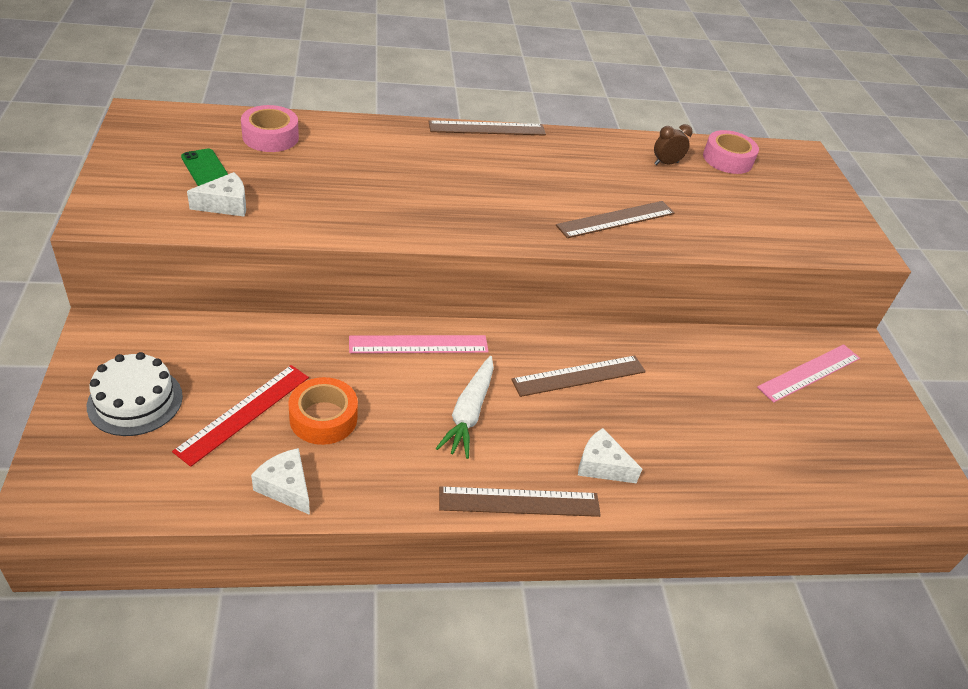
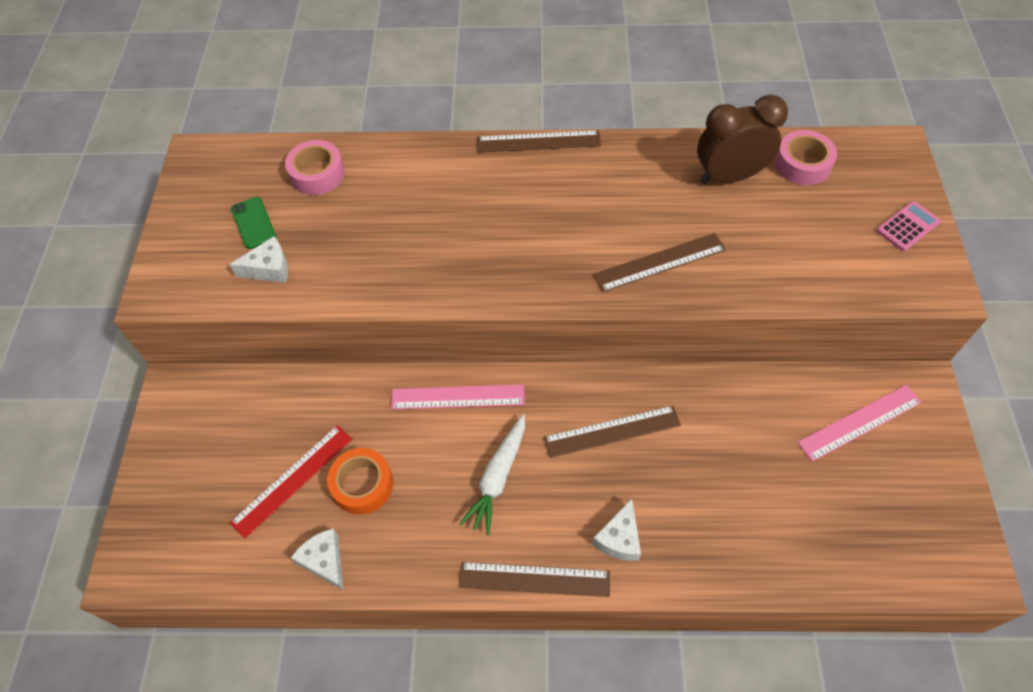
camera: 15 degrees right, 15 degrees up
white cake [87,352,183,436] -> none
white cheese [578,428,642,483] -> white cheese turned 105 degrees counterclockwise [592,499,641,561]
brown clock [654,124,693,165] -> brown clock [697,95,788,184], size x2.07
none -> pink calculator [877,201,941,251]

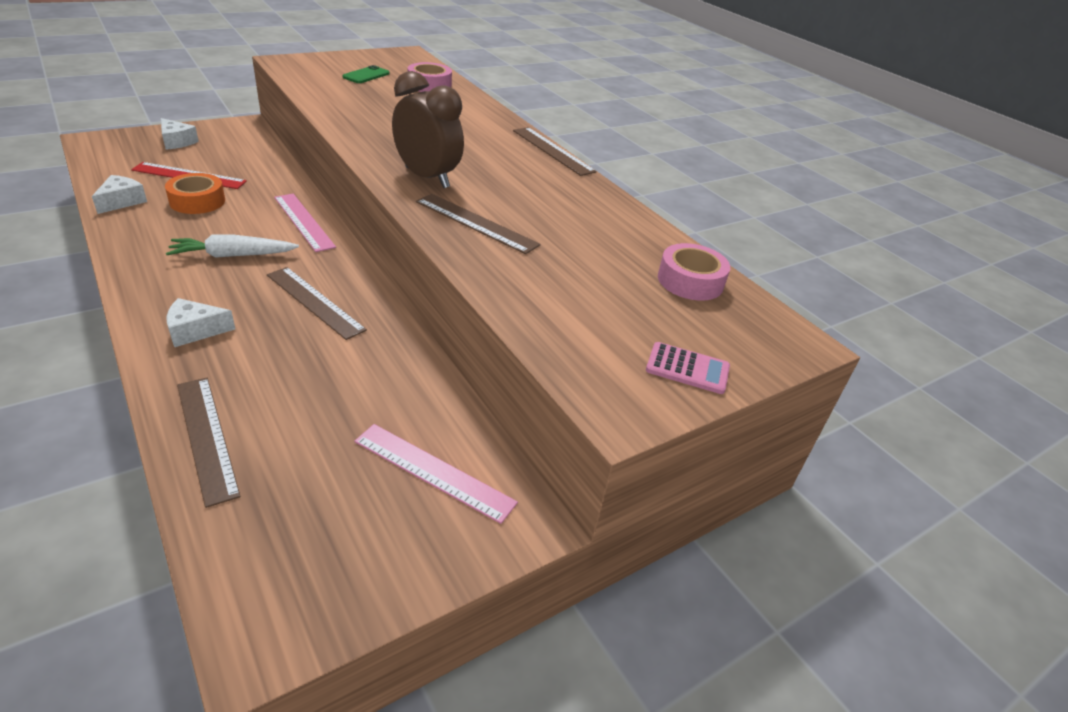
camera: 50 degrees right, 20 degrees down
white cheese [229,236,288,283] -> white cheese moved to [161,118,199,150]
brown ruler [459,562,610,597] -> brown ruler moved to [177,378,241,508]
brown clock [697,95,788,184] -> brown clock moved to [392,71,464,188]

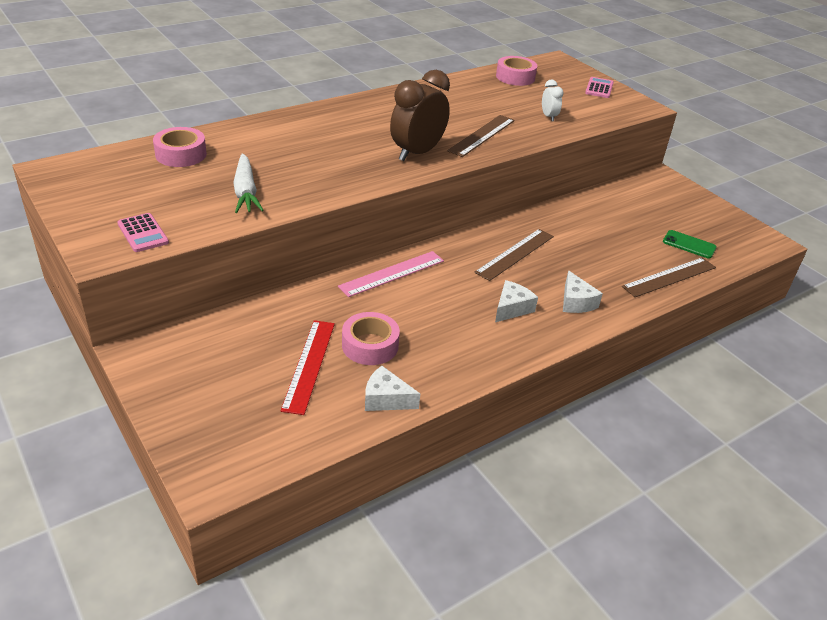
camera: 90 degrees left, 0 degrees up
white cheese [161,118,199,150] -> white cheese moved to [495,280,538,322]
orange tape [165,173,225,214] -> pink tape [342,312,400,365]
white carrot [166,234,299,258] -> white carrot moved to [233,153,264,213]
green phone [342,65,390,83] -> green phone moved to [663,230,717,258]
pink ruler [354,424,518,524] -> none
brown ruler [513,127,597,176] -> none
none -> pink calculator [117,213,169,252]
none -> white clock [542,80,564,122]

